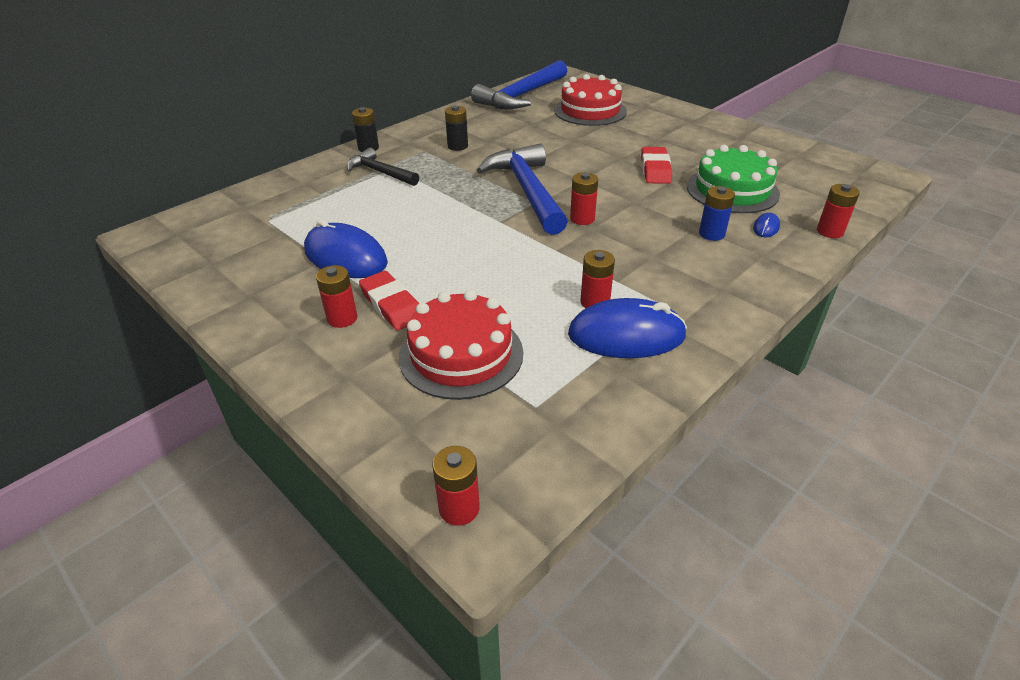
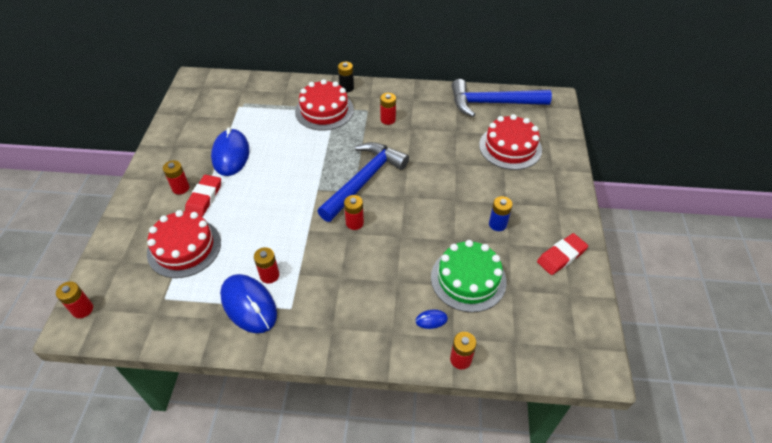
camera: 50 degrees right, 10 degrees up
black hammer [347,148,419,186] -> red cake [295,79,354,131]
black battery [445,105,468,151] -> red battery [380,93,396,125]
red eraser [641,147,672,184] -> red eraser moved to [537,233,588,275]
blue battery [699,186,735,241] -> blue battery moved to [489,196,513,231]

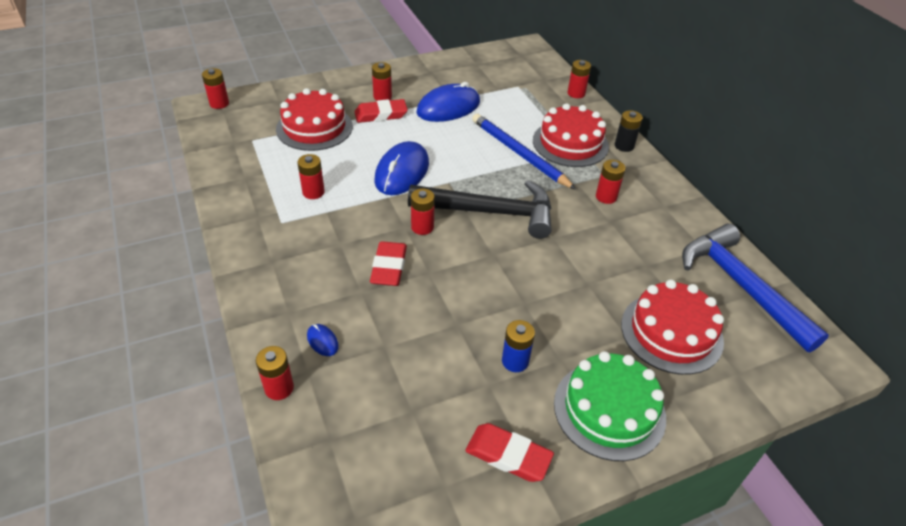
camera: 60 degrees right, 5 degrees down
blue mouse [220,274,277,333] -> blue mouse moved to [374,141,429,195]
blue hammer [318,142,409,222] -> black hammer [408,180,551,239]
green cake [431,240,507,313] -> green cake moved to [554,351,666,461]
none -> red eraser [370,241,407,286]
none -> blue pencil [472,114,576,189]
none -> red battery [567,60,591,98]

